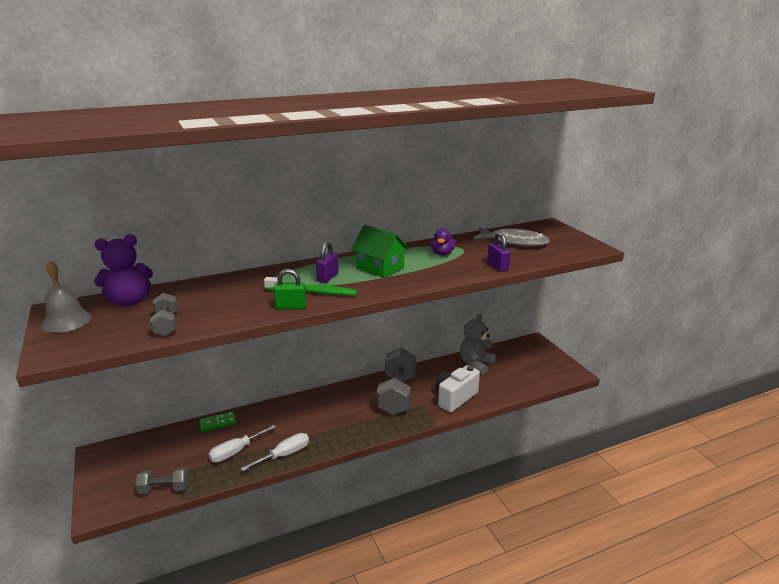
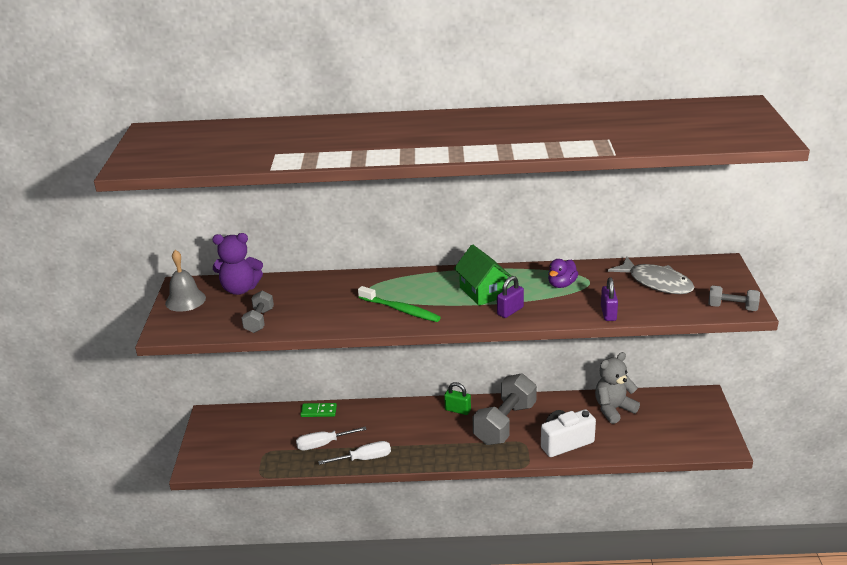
camera: 25 degrees right, 5 degrees up
grey dumbbell [135,468,188,494] -> grey dumbbell moved to [708,285,760,311]
green padlock [273,269,307,309] -> green padlock moved to [444,382,471,415]
purple padlock [316,242,339,283] -> purple padlock moved to [497,276,524,318]

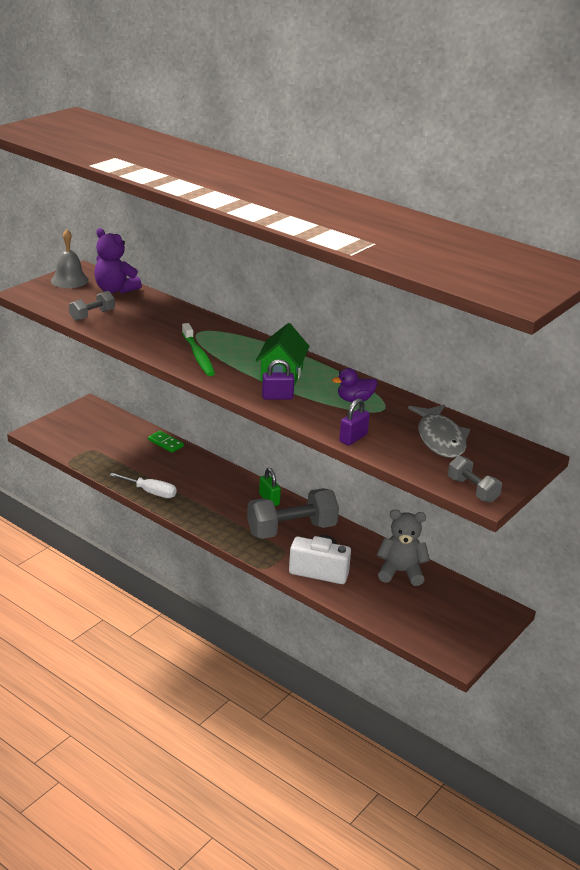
camera: 35 degrees right, 0 degrees up
white screwdriver [296,426,367,450] -> none

